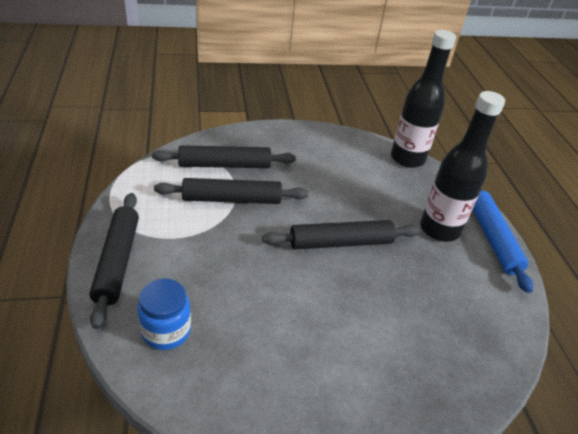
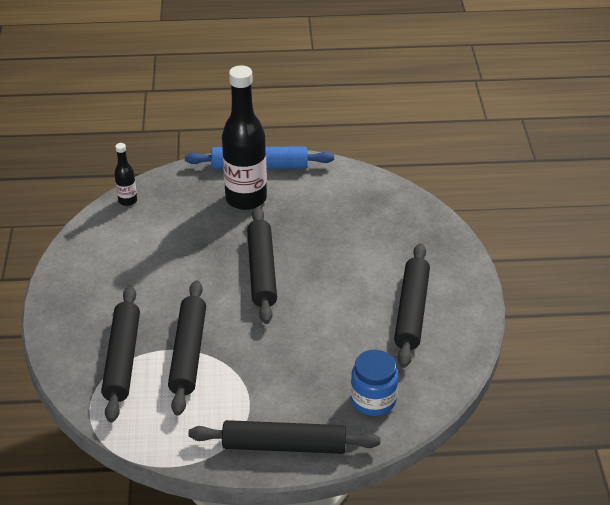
camera: 80 degrees left, 0 degrees up
black bottle [391,30,456,168] -> black bottle [114,143,137,206], size x0.46
none -> black rolling pin [394,243,430,368]

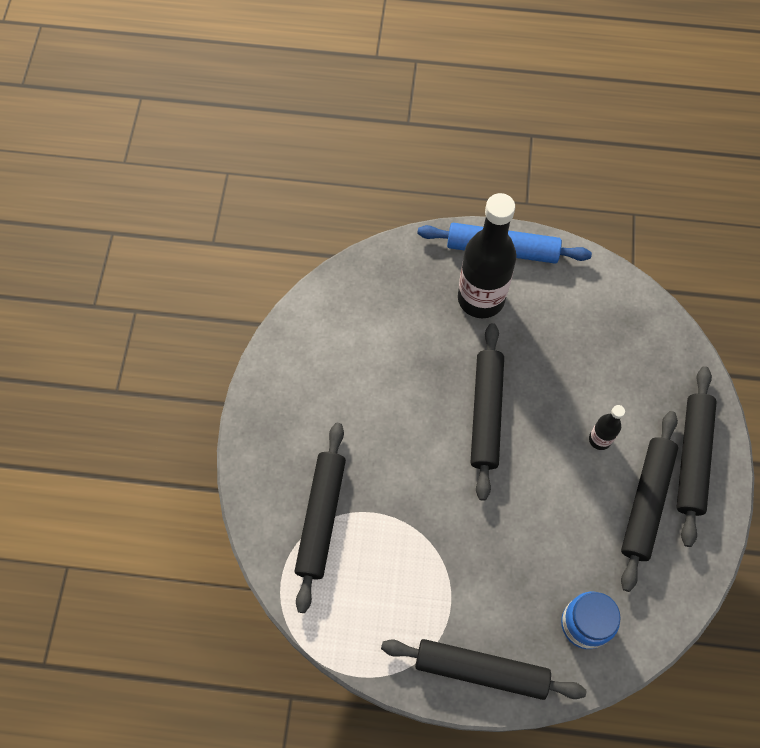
camera: 10 degrees right, 25 degrees up
black bottle [114,143,137,206] -> black bottle moved to [589,405,625,450]
black rolling pin [168,280,206,416] -> black rolling pin moved to [676,366,717,547]

